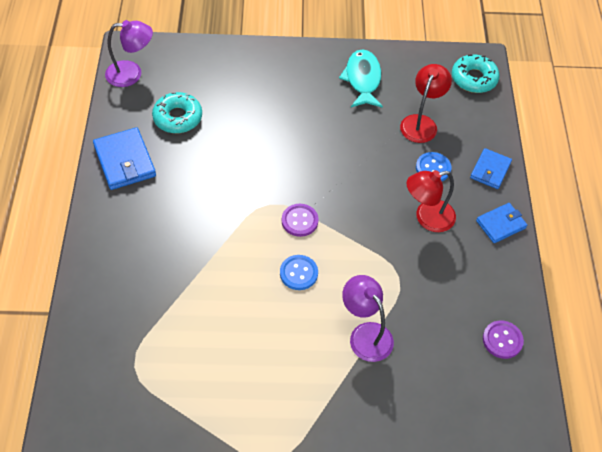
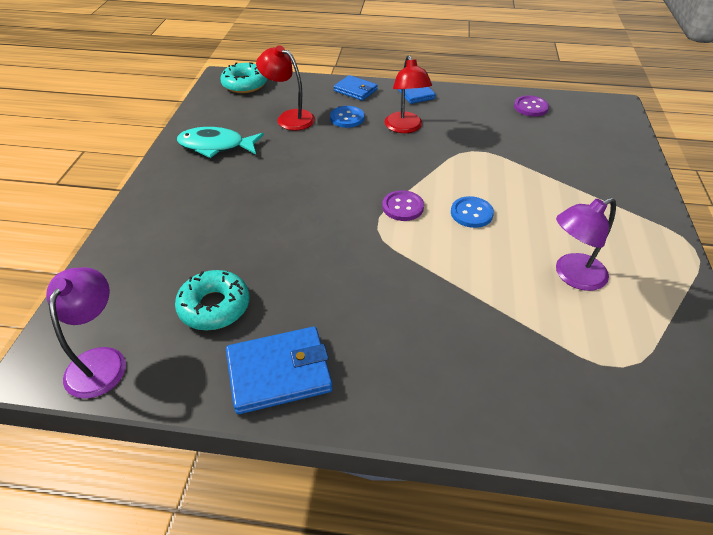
camera: 80 degrees left, 10 degrees down
purple lamp [342,275,394,362] -> purple lamp moved to [556,198,616,291]

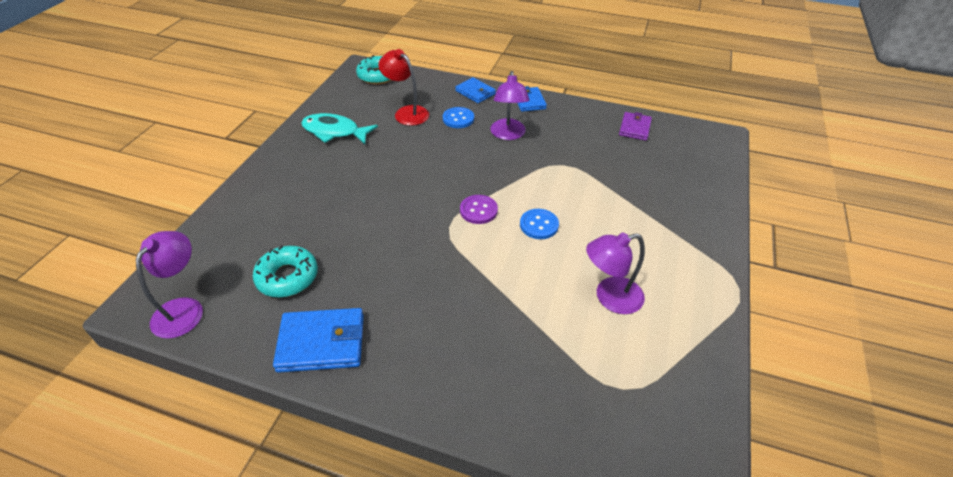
camera: 10 degrees right, 0 degrees up
red lamp [385,55,432,133] -> purple lamp [490,71,530,140]
purple button [514,95,549,117] -> purple wallet [619,112,652,141]

